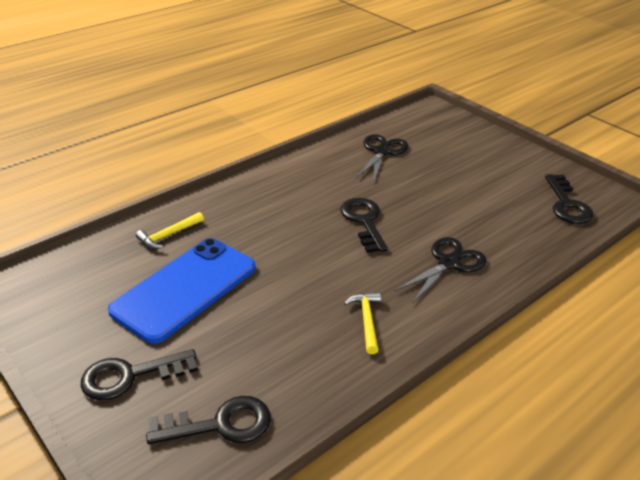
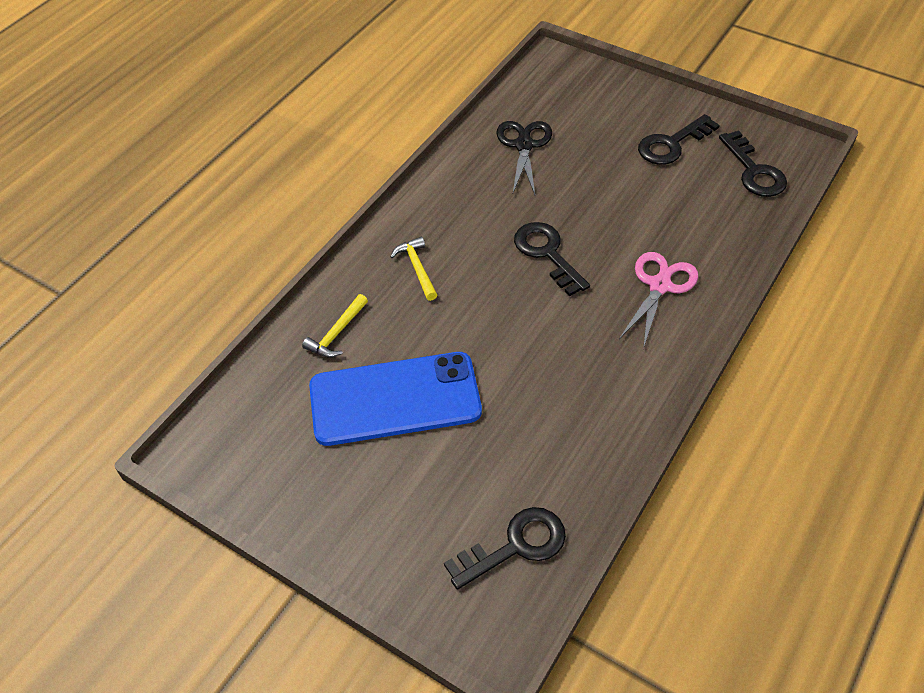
camera: 15 degrees left, 15 degrees up
black key [81,349,198,400] -> black key moved to [638,114,720,165]
blue phone [108,238,256,344] -> blue phone turned 60 degrees clockwise [309,352,482,446]
yellow hammer [344,292,381,354] -> yellow hammer moved to [390,237,437,301]
black scissors [394,237,486,304] -> pink scissors [619,252,698,349]

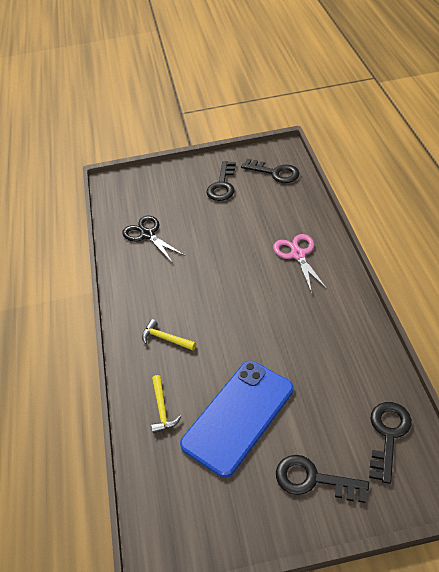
camera: 40 degrees left, 5 degrees down
black key [514,222,590,297] -> black key moved to [276,455,369,503]

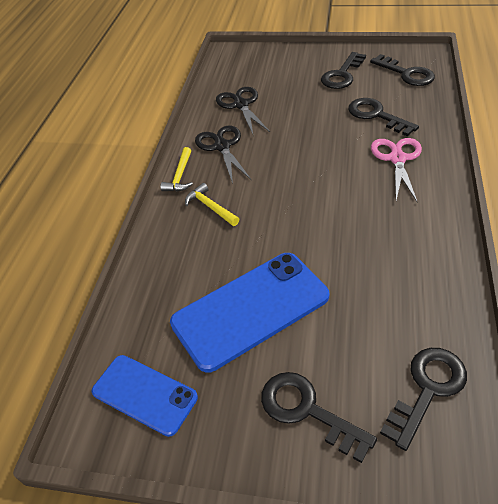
camera: 20 degrees right, 0 degrees up
yellow hammer [151,375,181,434] -> yellow hammer moved to [160,147,193,191]
none -> blue phone [91,355,198,437]
none -> black scissors [195,126,252,184]
none -> black key [348,98,419,136]

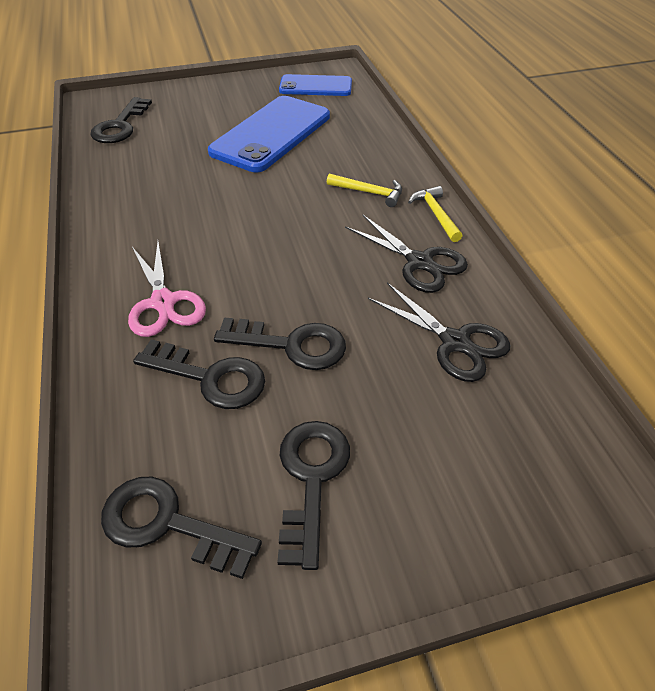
camera: 150 degrees right, 0 degrees up
black key [261,372,377,463] -> black key moved to [214,317,346,370]

